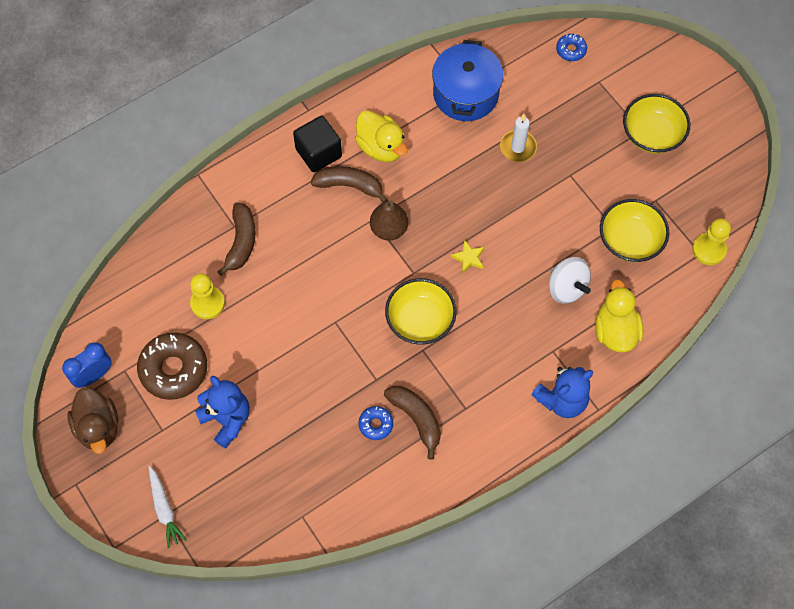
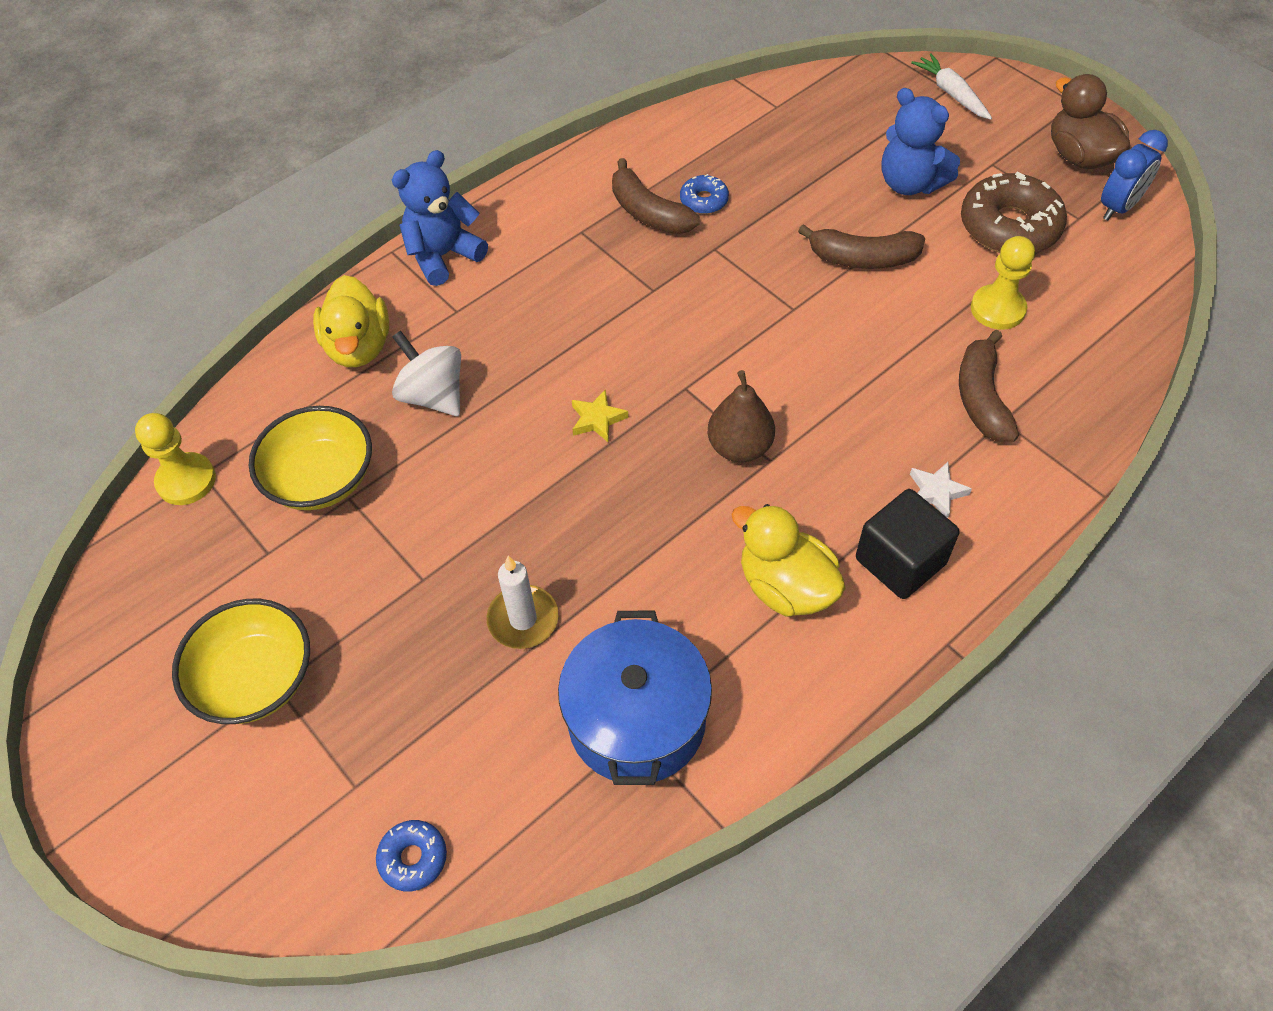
camera: 175 degrees right, 10 degrees down
brown banana [311,166,388,203] -> brown banana moved to [798,224,925,269]
yellow bowl [385,278,457,345] -> none
none -> white star [910,462,972,518]

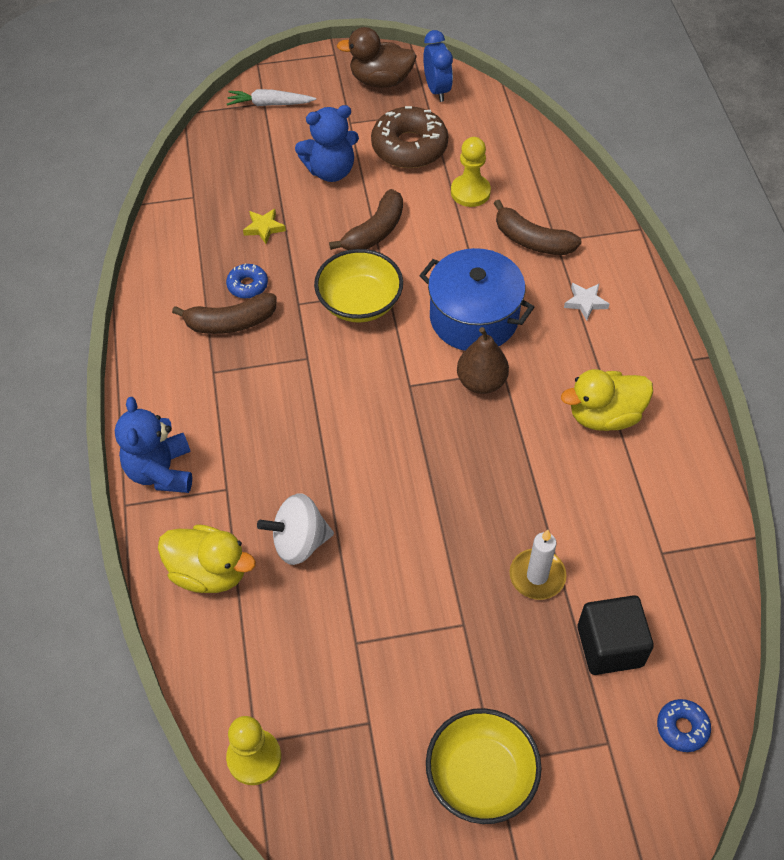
camera: 60 degrees left, 0 degrees up
yellow bowl [249,406,372,510] -> yellow bowl moved to [314,249,403,322]
blue pot [558,611,712,785] -> blue pot moved to [419,248,534,351]
yellow star [572,389,628,442] -> yellow star moved to [243,209,286,244]
black cube [856,489,959,599] -> black cube moved to [577,595,654,675]

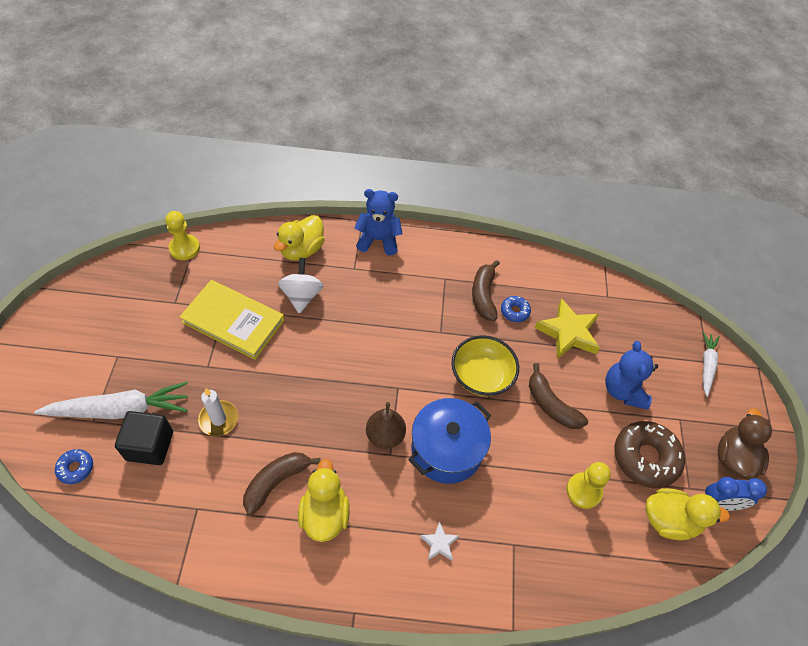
camera: 100 degrees right, 0 degrees up
yellow star [243,209,286,244] -> yellow star [535,298,600,359], size x2.04
yellow bowl [426,708,542,824] -> none
brown banana [494,200,581,255] -> brown banana moved to [243,452,320,515]
none -> white carrot [35,382,188,419]
none -> yellow book [180,280,285,360]
none -> yellow duck [645,488,730,540]

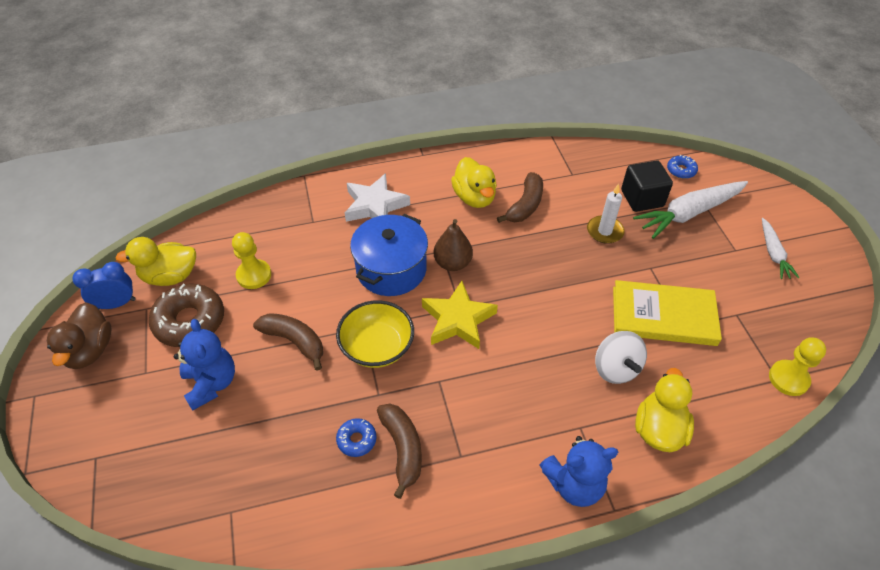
camera: 165 degrees right, 5 degrees down
white star [420,521,459,560] -> white star [345,173,410,222], size x2.04
yellow star [535,298,600,359] -> yellow star moved to [422,281,498,349]
white carrot [703,332,720,397] -> white carrot moved to [762,218,800,279]

